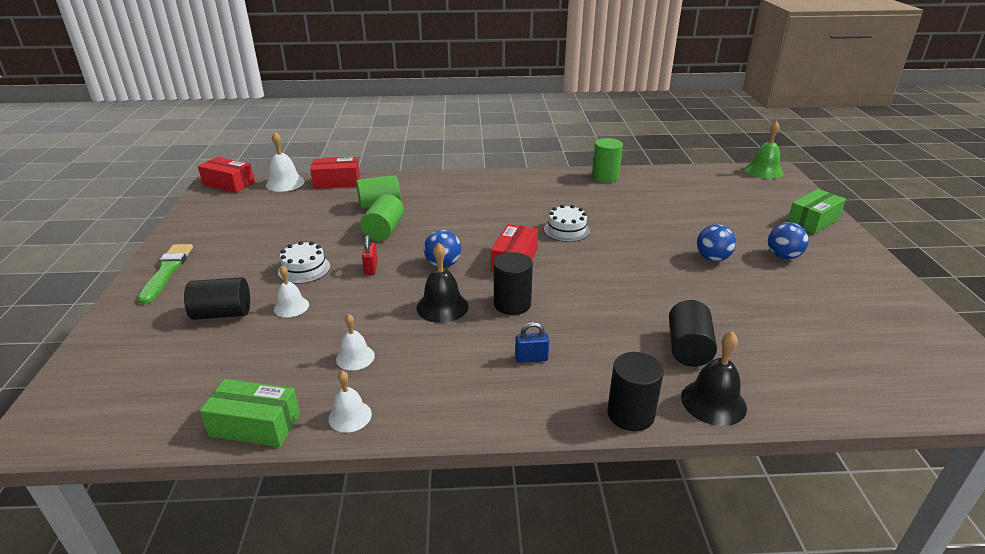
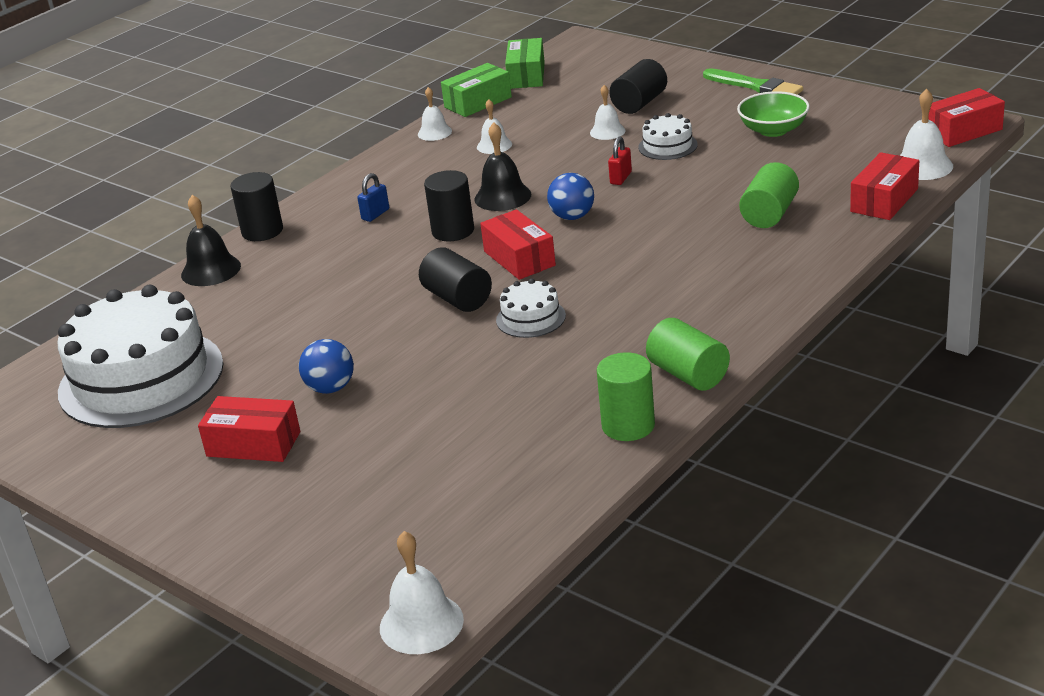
camera: 135 degrees right, 0 degrees up
green cylinder [360,194,404,241] -> green cylinder moved to [646,318,730,391]
red padlock [362,235,378,275] -> red padlock turned 75 degrees clockwise [608,137,632,185]
black cylinder [669,300,717,367] -> black cylinder moved to [419,247,492,312]
green bell [745,121,783,179] -> white bell [380,531,464,654]
blue ball [768,222,809,259] -> red box [198,396,300,462]
green box [787,189,846,234] -> green box moved to [505,38,545,89]
none -> white cake [58,285,224,428]
none -> green bowl [737,91,810,137]

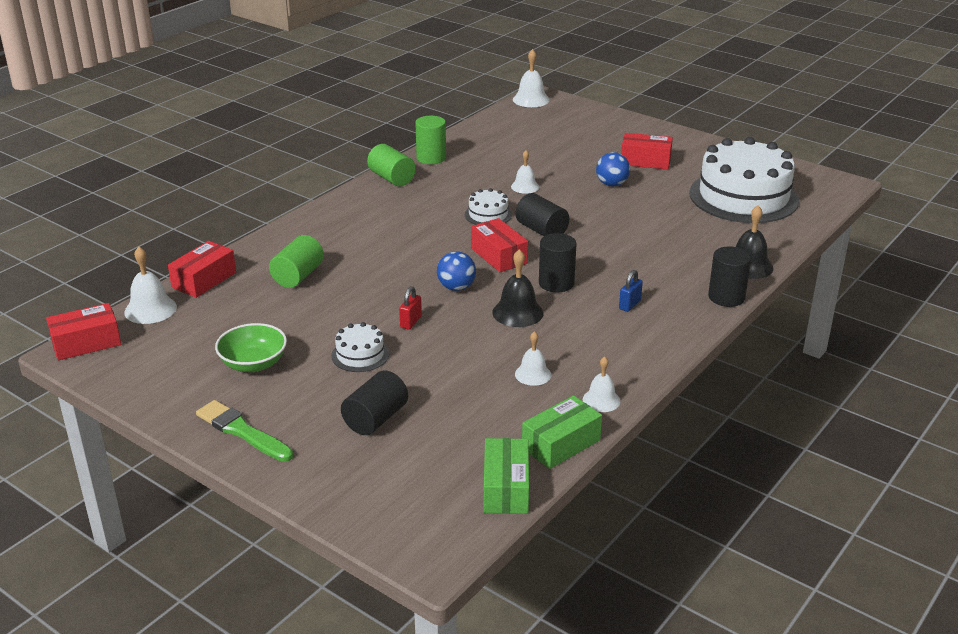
camera: 175 degrees right, 0 degrees up
white bell [590,85,626,140] -> white bell moved to [511,150,539,194]

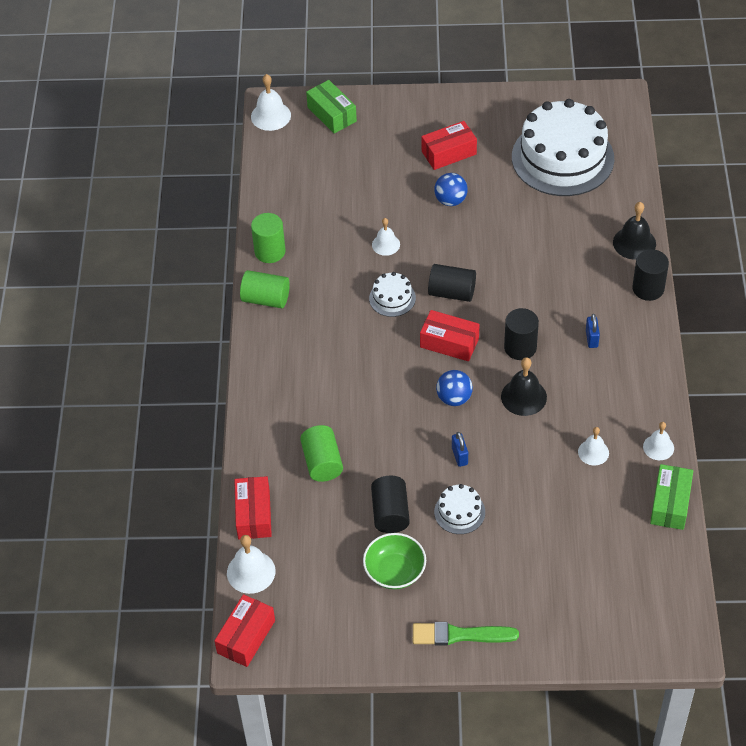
camera: 35 degrees left, 20 degrees up
black cylinder [341,370,408,435] -> black cylinder moved to [371,476,410,533]
red padlock [399,286,422,330] -> blue padlock [452,432,468,467]
green box [484,438,529,514] -> green box moved to [306,80,357,134]

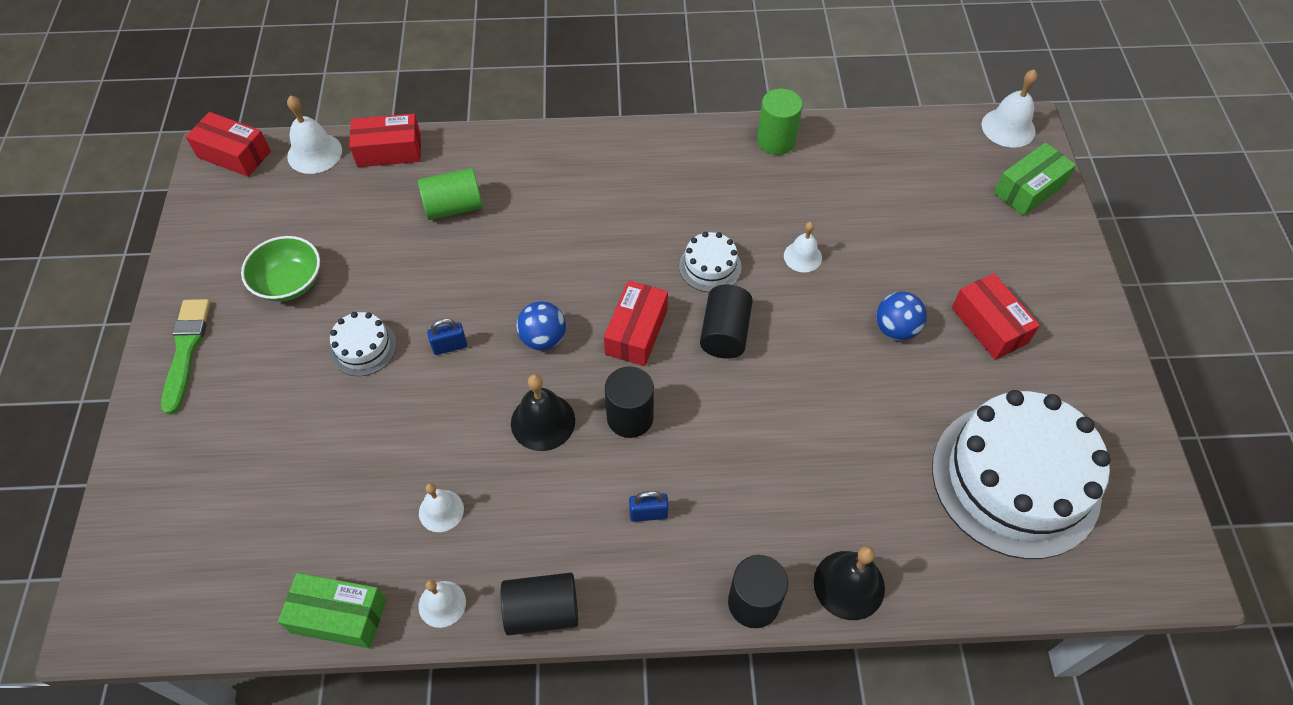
camera: 85 degrees right, 5 degrees up
green cylinder [240,270,290,308] -> none
black cylinder [371,476,410,533] -> black cylinder moved to [501,572,578,635]

